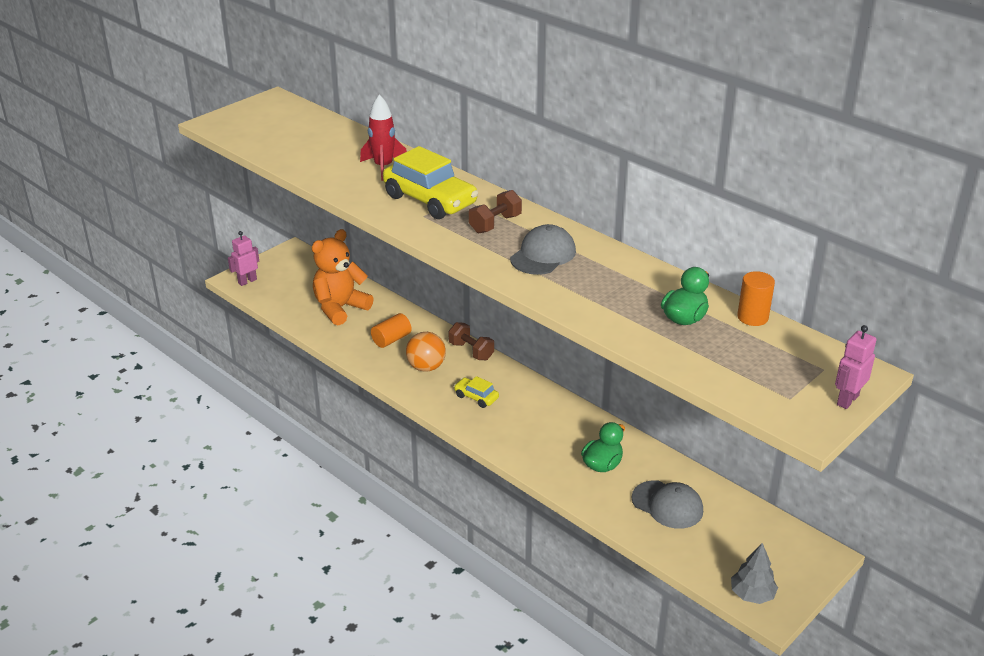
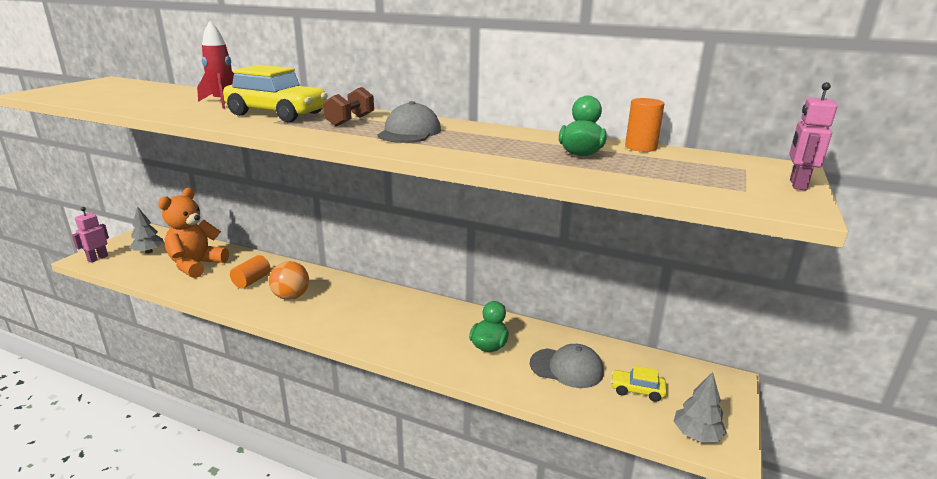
camera: 20 degrees left, 10 degrees down
brown dumbbell [448,322,494,360] -> none
yellow car [454,376,499,408] -> yellow car moved to [611,366,667,402]
none -> grey tree [129,206,164,254]

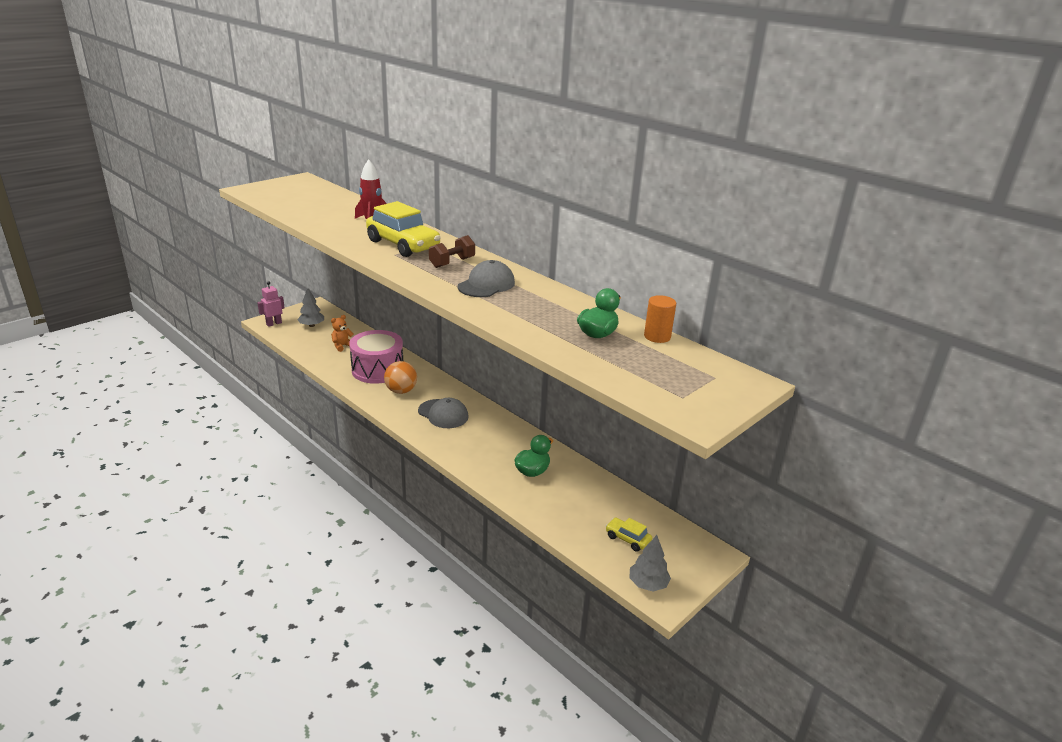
camera: 20 degrees right, 5 degrees up
orange teddy bear [158,188,229,278] -> orange teddy bear [331,315,354,352], size x0.49
orange cylinder [230,255,271,289] -> pink drum [349,330,403,384]
grey cap [530,344,604,388] -> grey cap moved to [418,398,469,428]
pink robot [789,82,837,191] -> none

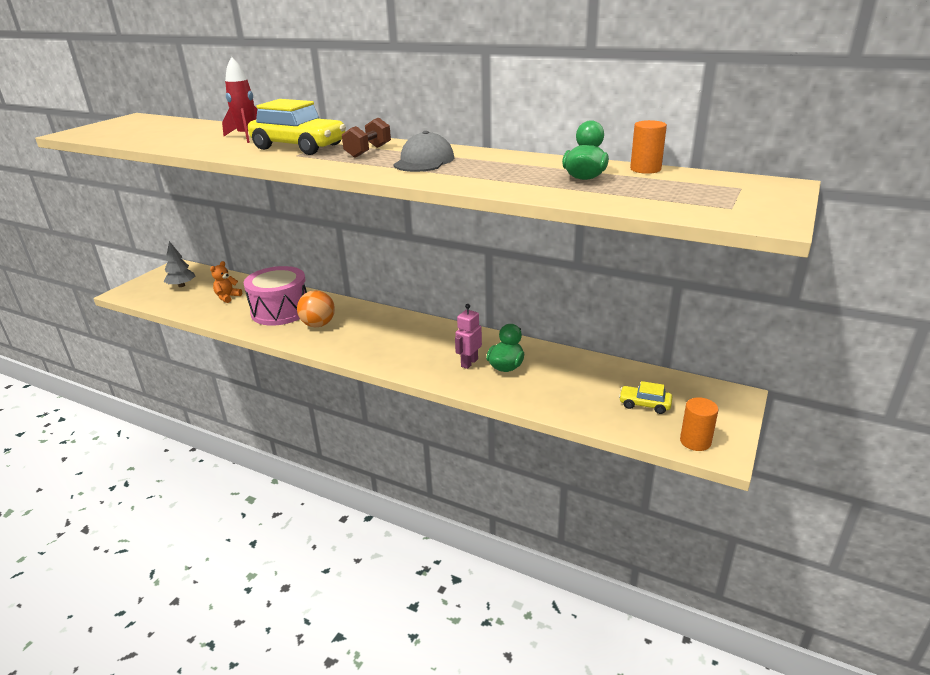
camera: 15 degrees left, 0 degrees up
pink robot [257,281,285,327] -> pink robot moved to [455,304,482,369]
grey cap [418,398,469,428] -> none
grey tree [629,535,671,592] -> orange cylinder [680,397,718,451]

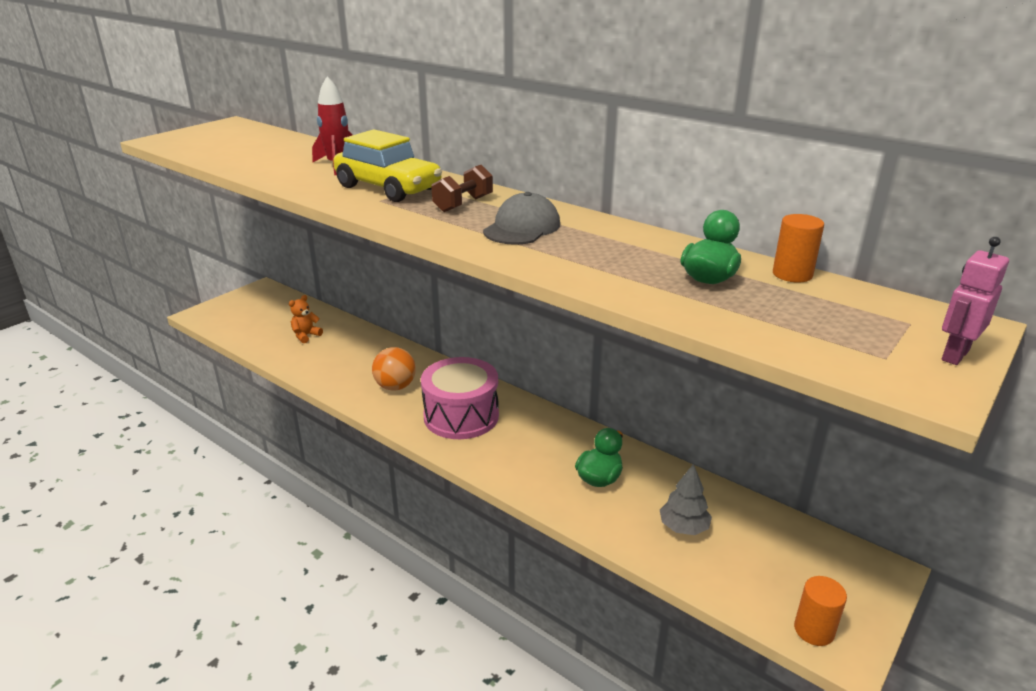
camera: 10 degrees right, 0 degrees up
grey tree [163,241,195,287] -> grey tree moved to [660,464,712,535]
pink drum [244,266,307,326] -> pink drum moved to [421,357,499,439]
pink robot [455,304,482,369] -> pink robot moved to [942,237,1009,365]
yellow car [619,381,672,414] -> none

